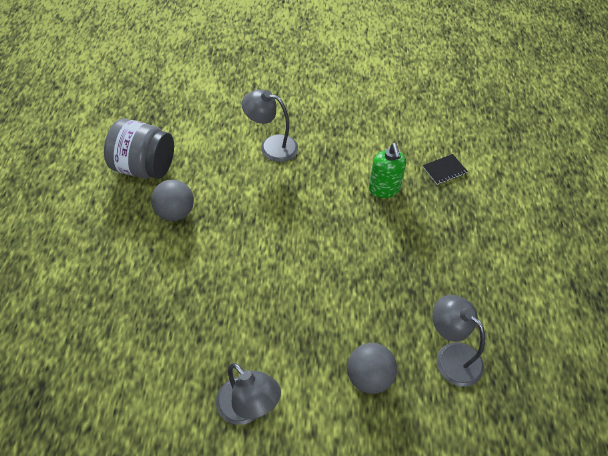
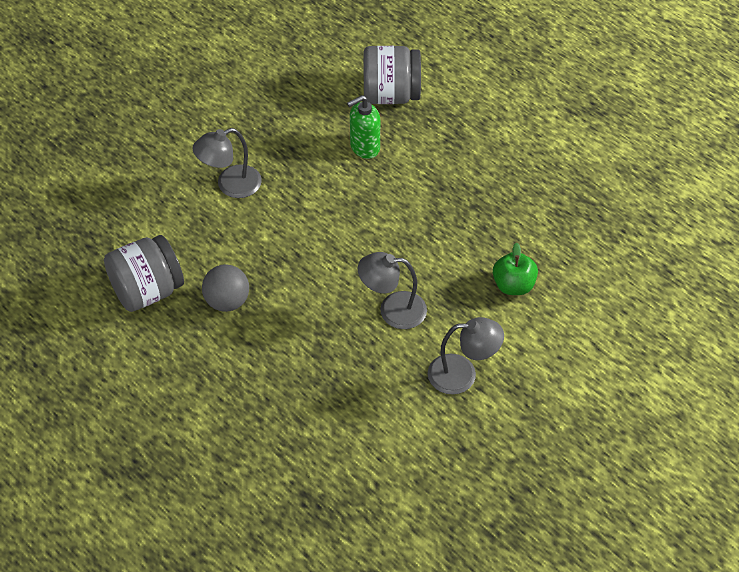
camera: 45 degrees left, 0 degrees up
grey ball [347,343,397,394] -> green apple [493,243,538,295]
green soap dispenser [369,143,406,198] -> green soap dispenser turned 120 degrees clockwise [347,95,380,159]
black notebook [423,154,468,185] -> grey jar [364,46,421,104]
grey lamp [432,295,485,387] -> grey lamp moved to [358,252,427,329]

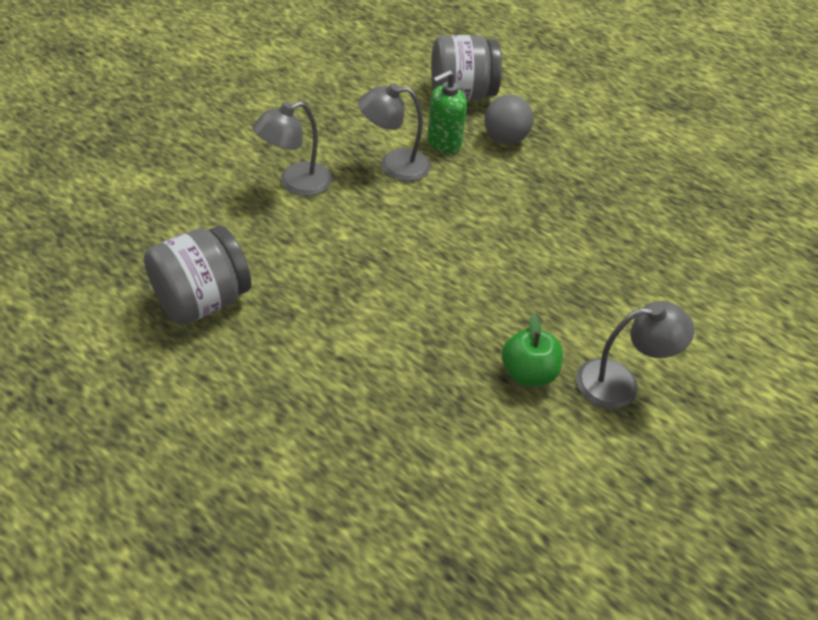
camera: 10 degrees left, 5 degrees down
grey ball [202,264,249,312] -> grey ball moved to [484,94,533,144]
grey lamp [358,252,427,329] -> grey lamp moved to [358,83,431,181]
green apple [493,243,538,295] -> green apple moved to [502,315,563,386]

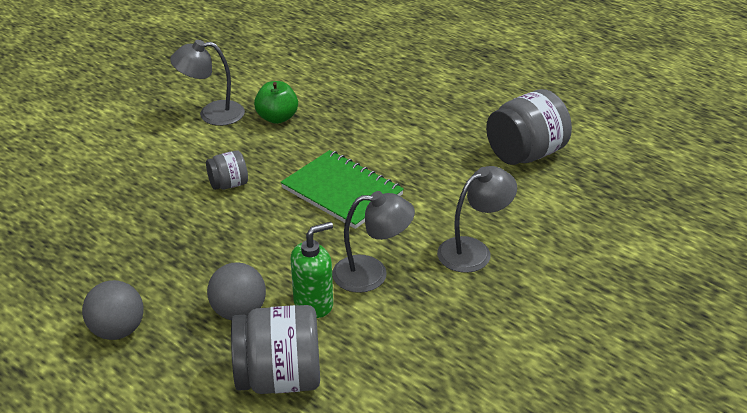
camera: 175 degrees left, 10 degrees down
none -> grey ball [82,280,144,340]
none -> grey jar [206,150,248,190]
none -> green notebook [281,150,404,229]

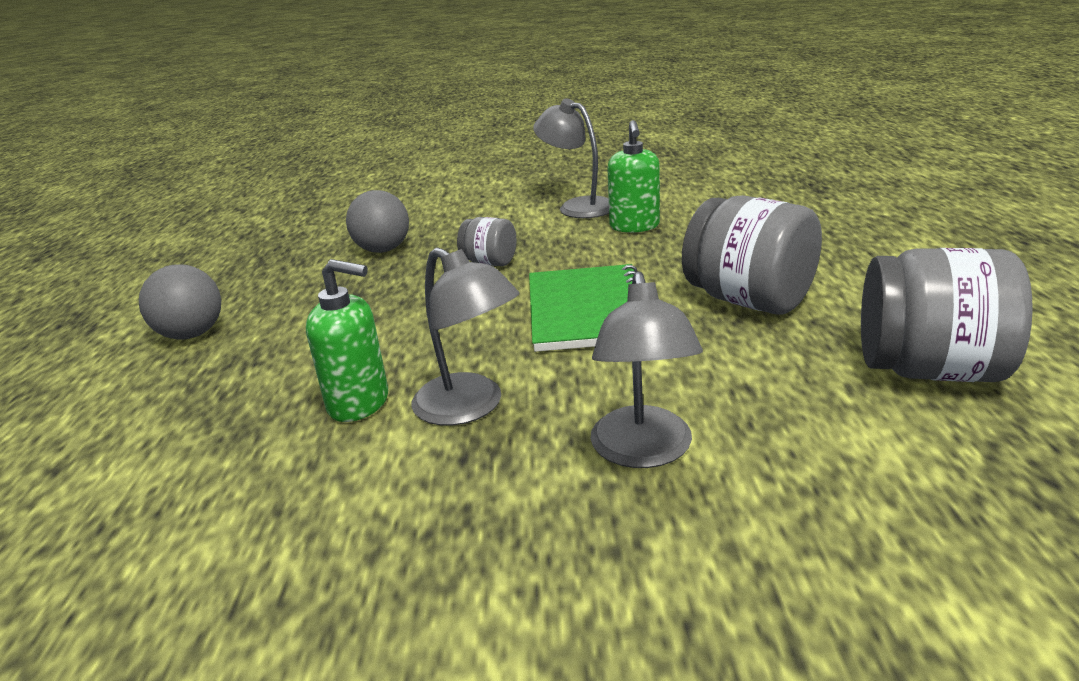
camera: 50 degrees right, 10 degrees down
grey ball [207,262,266,320] -> grey ball moved to [346,190,409,253]
grey jar [231,305,320,394] -> grey jar moved to [682,195,822,314]
green apple [254,81,298,124] -> green soap dispenser [607,120,660,233]
grey lamp [437,166,517,273] -> grey lamp turned 75 degrees clockwise [591,272,703,468]

